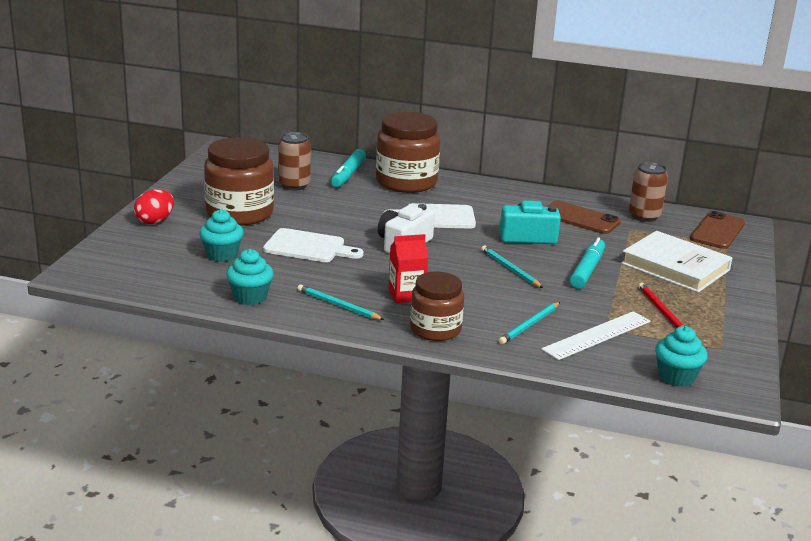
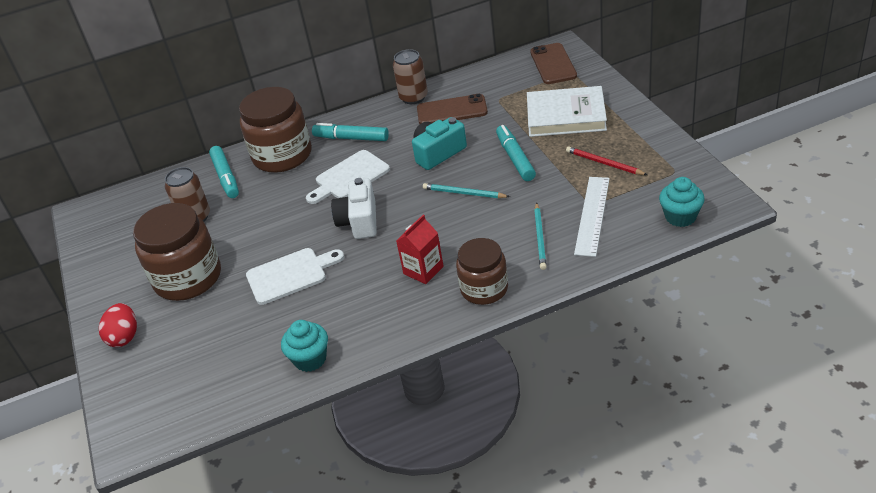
camera: 30 degrees left, 15 degrees up
turquoise cupcake [199,209,244,262] -> none
turquoise pencil [297,285,384,320] -> none
brown can [629,162,668,222] -> brown can moved to [393,49,428,104]
none -> turquoise marker [312,123,389,141]

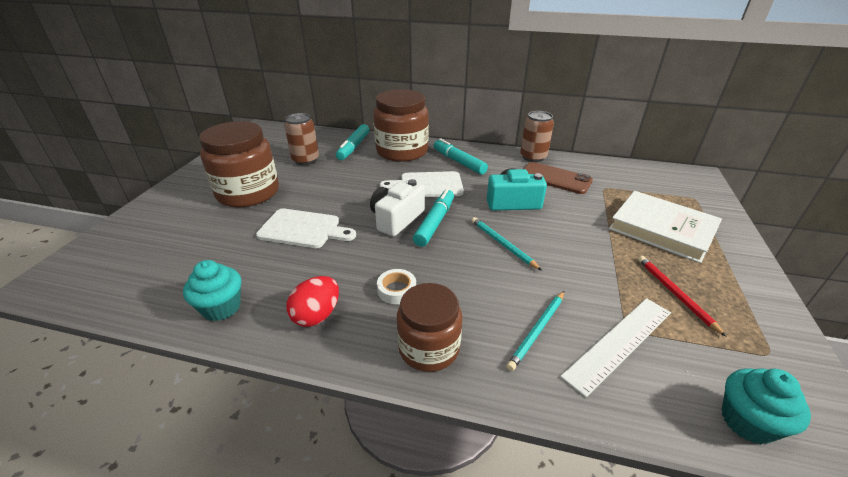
camera: 30 degrees right, 5 degrees down
red egg [99,303,137,347] -> red egg moved to [286,276,339,327]
red carton [396,215,444,284] -> white tape [377,269,416,304]
turquoise marker [496,125,536,181] -> turquoise marker moved to [413,189,454,247]
brown phone [530,43,577,84] -> none

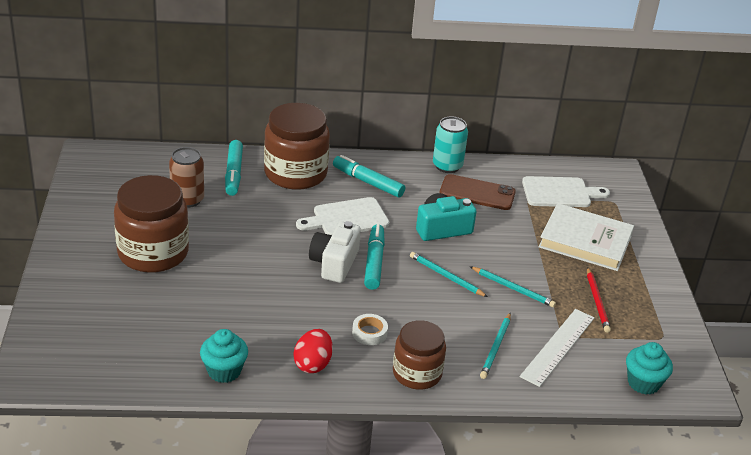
camera: 20 degrees left, 0 degrees up
white cutting board [256,208,356,248] -> white cutting board moved to [522,176,610,207]
brown can [520,111,554,162] -> turquoise can [433,116,468,173]
red pencil [638,256,726,337] -> red pencil turned 150 degrees counterclockwise [587,267,611,333]
none -> turquoise pencil [470,266,556,307]

